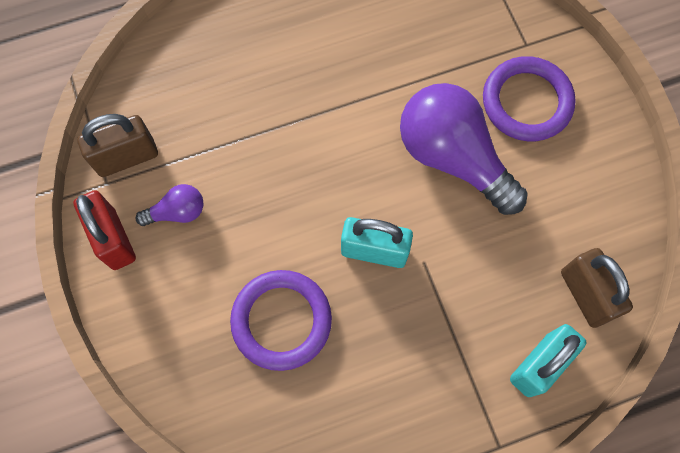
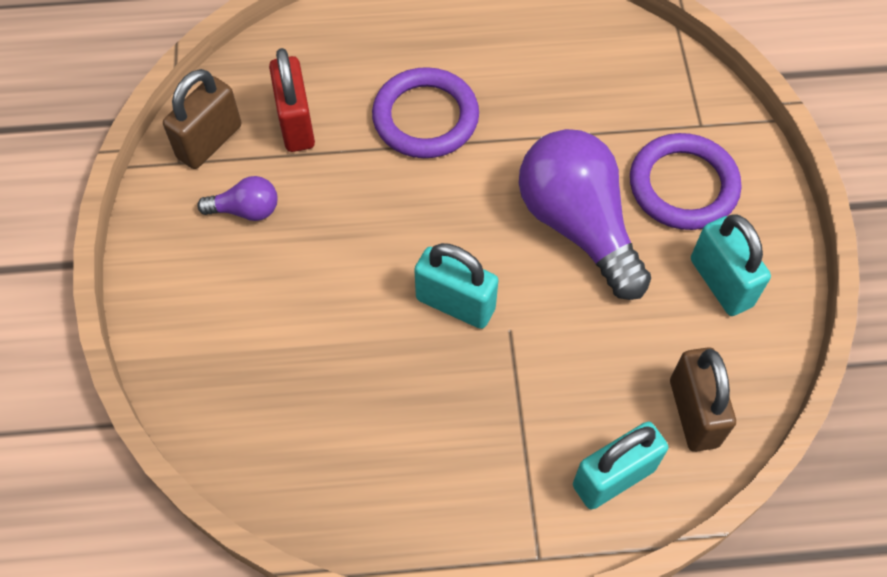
camera: 15 degrees right, 10 degrees down
red padlock [73,190,136,270] -> red padlock moved to [269,48,315,152]
brown padlock [77,114,158,177] -> brown padlock turned 45 degrees counterclockwise [163,69,241,169]
purple ring [230,270,332,371] -> purple ring moved to [372,67,479,158]
none -> turquoise padlock [691,215,771,316]

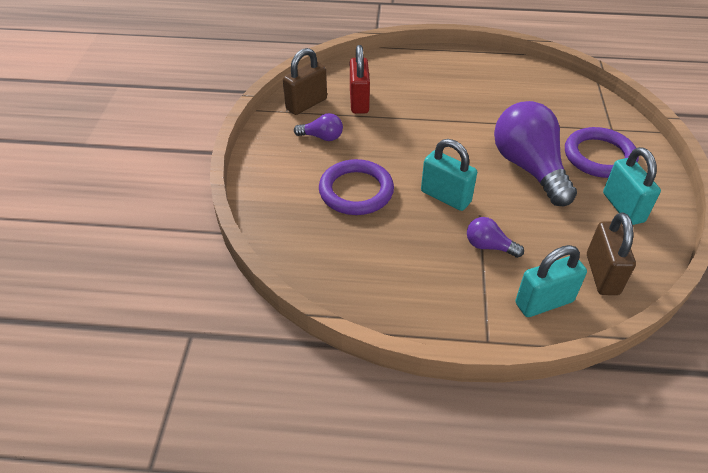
camera: 10 degrees right, 15 degrees down
purple ring [372,67,479,158] -> purple ring moved to [319,159,394,215]
none -> purple light bulb [467,217,524,258]

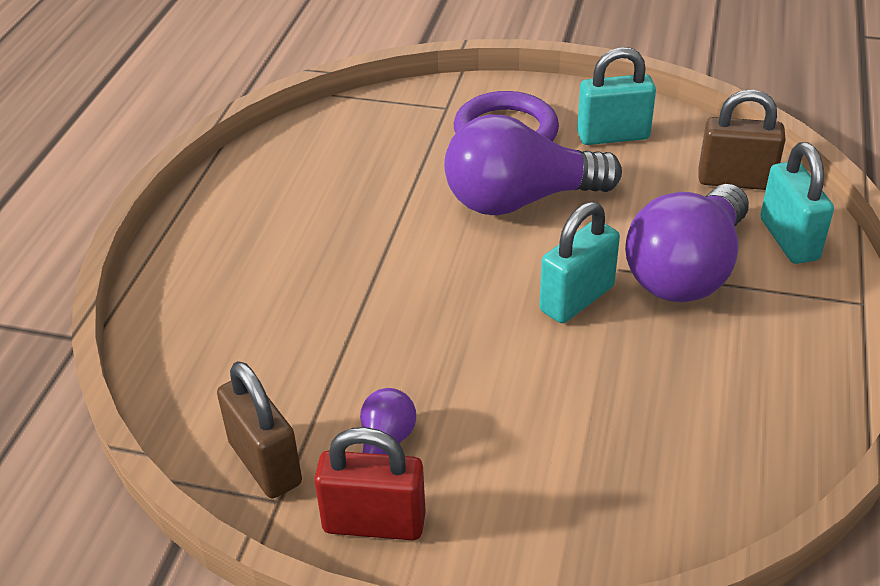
camera: 80 degrees left, 5 degrees down
purple ring [319,159,394,215] -> none
red padlock [350,45,370,114] -> red padlock moved to [314,427,426,540]
purple light bulb [467,217,524,258] -> purple light bulb [625,184,749,302], size x2.19

